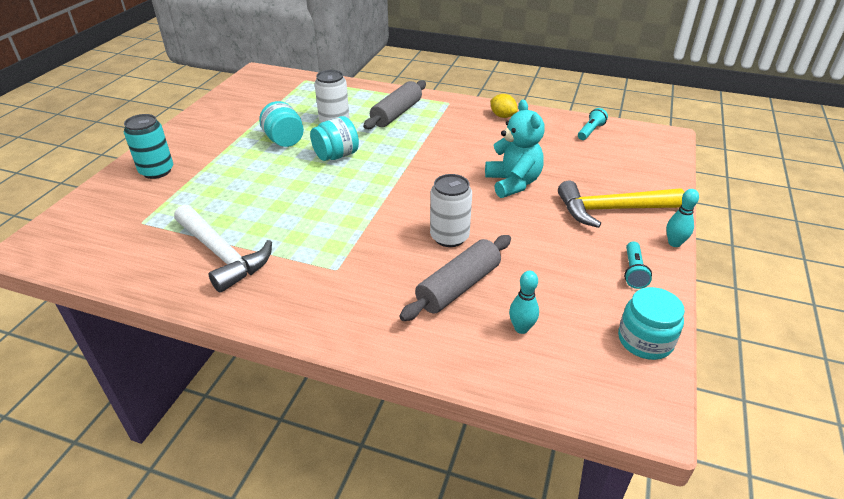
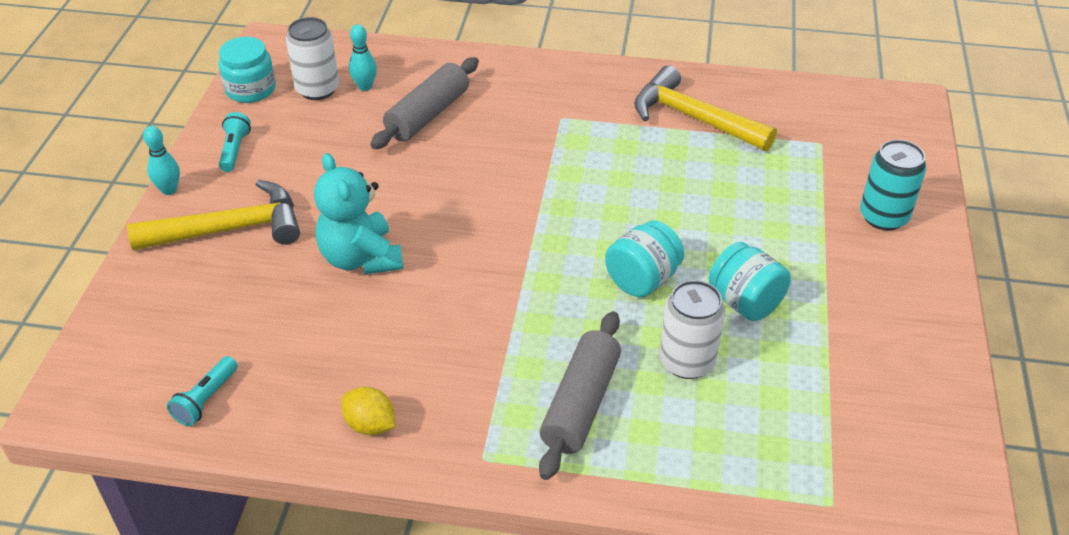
camera: 170 degrees right, 5 degrees up
white hammer [174,204,272,293] -> yellow hammer [634,65,777,151]
white can [430,174,472,247] -> white can moved to [286,17,339,100]

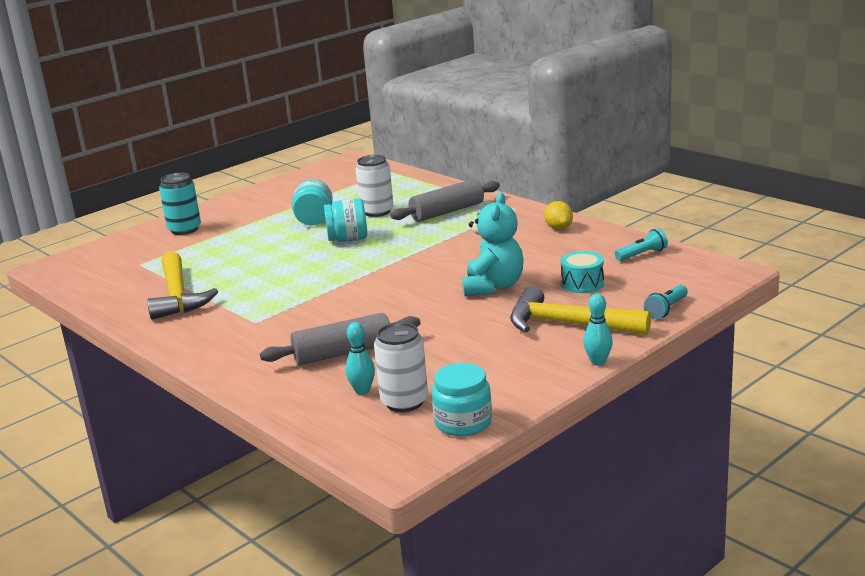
camera: 140 degrees left, 20 degrees down
turquoise flashlight [219,112,251,172] -> turquoise flashlight moved to [644,285,688,319]
none -> turquoise drum [561,251,604,293]

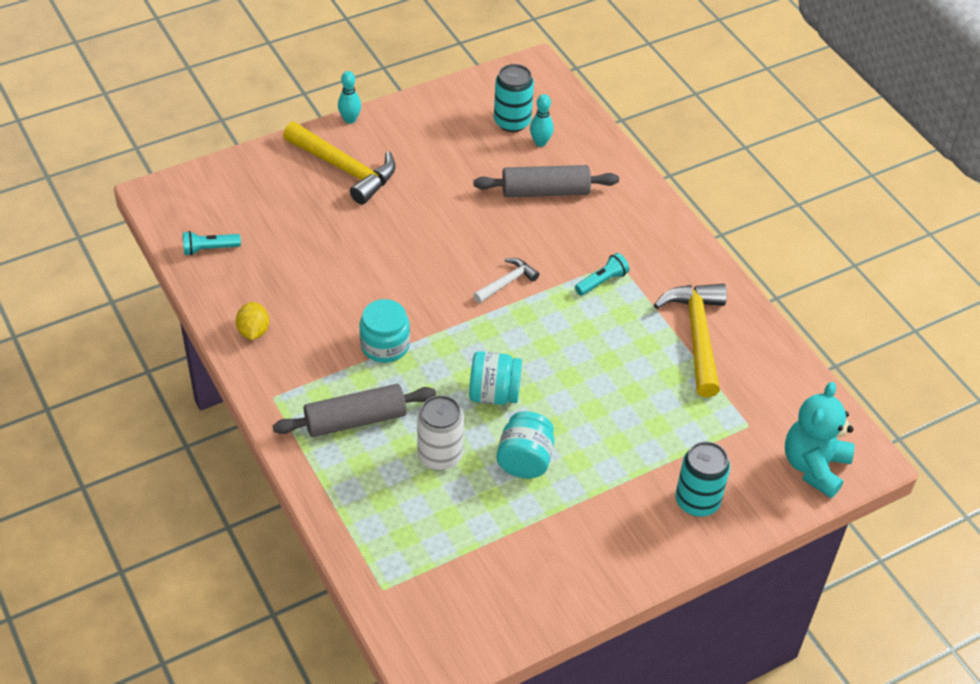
camera: 170 degrees left, 25 degrees up
white can [374,322,428,412] -> turquoise can [494,64,534,132]
turquoise jar [432,363,492,436] -> turquoise jar moved to [359,299,410,363]
turquoise teddy bear [462,192,524,296] -> turquoise teddy bear moved to [785,382,855,498]
turquoise drum [561,251,604,293] -> none
turquoise flashlight [644,285,688,319] -> turquoise flashlight moved to [575,253,630,296]
none -> white hammer [473,258,539,303]

